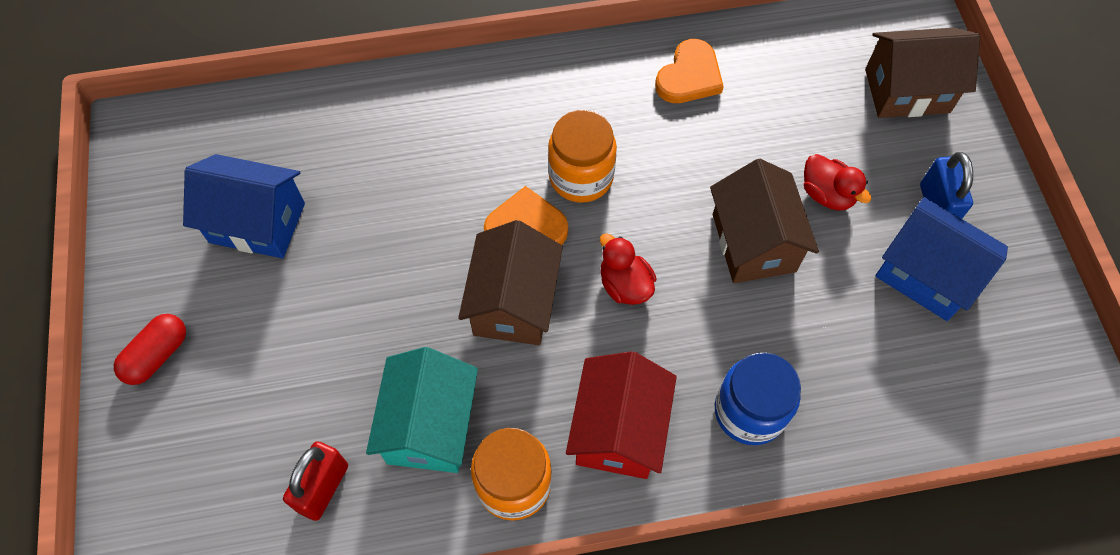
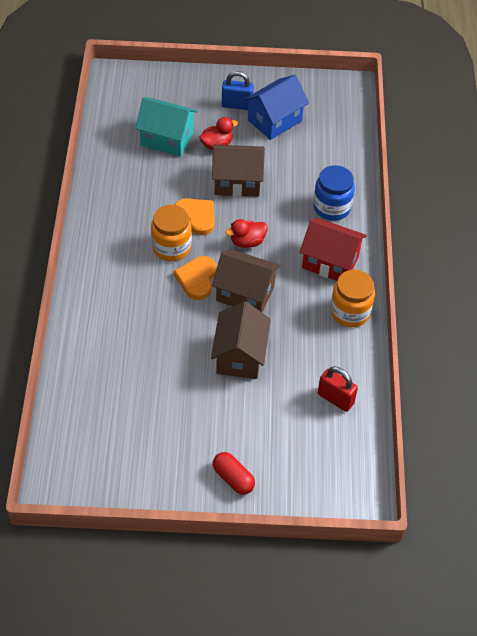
camera: 80 degrees left, 10 degrees down
blue house [183,154,305,258] -> none
turquoise house [366,347,478,473] -> turquoise house moved to [135,97,197,157]
orange heart [655,39,724,103] -> orange heart moved to [174,198,215,235]
brown house [865,28,980,118] -> brown house moved to [211,301,271,379]

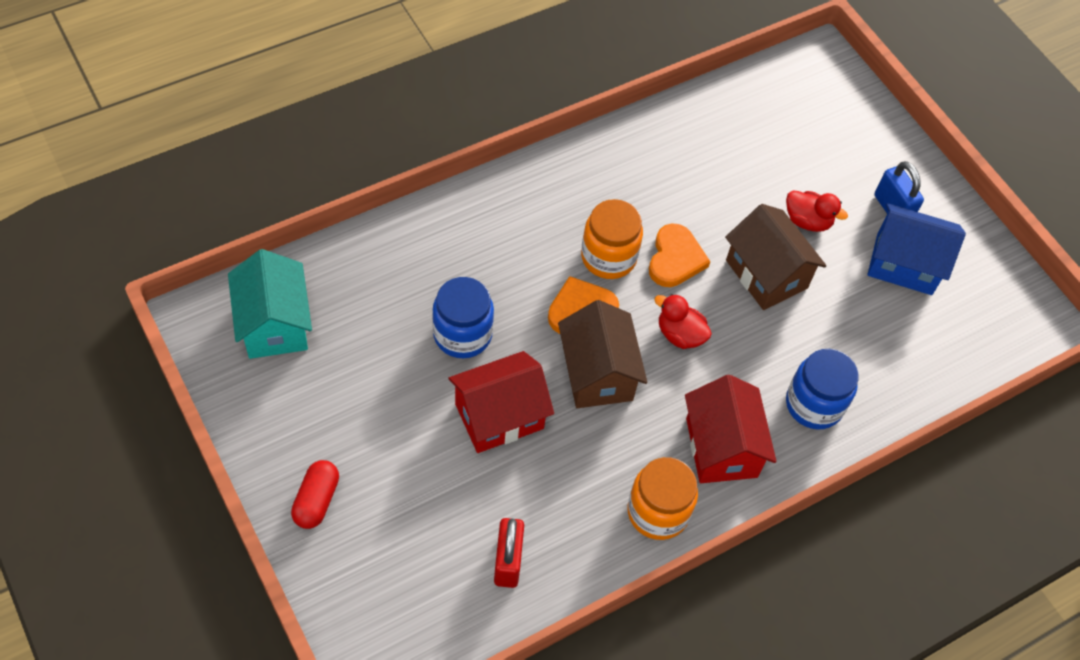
camera: 55 degrees right, 5 degrees up
turquoise house [135,97,197,157] -> turquoise house moved to [228,249,312,359]
brown house [211,301,271,379] -> red house [448,351,554,453]
none -> blue jar [432,277,494,358]

